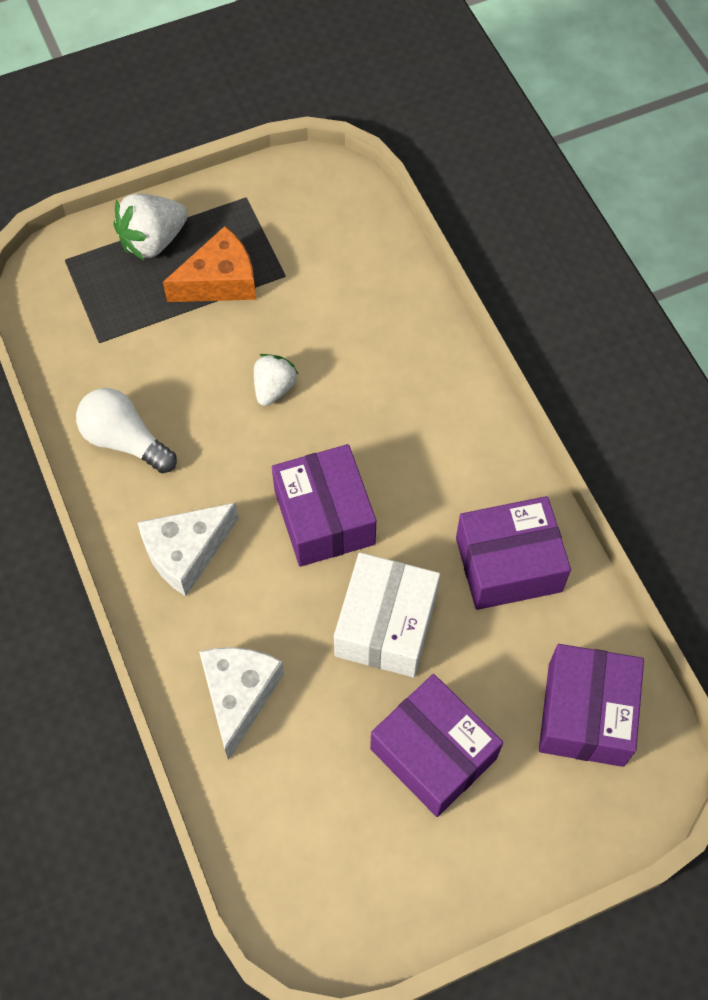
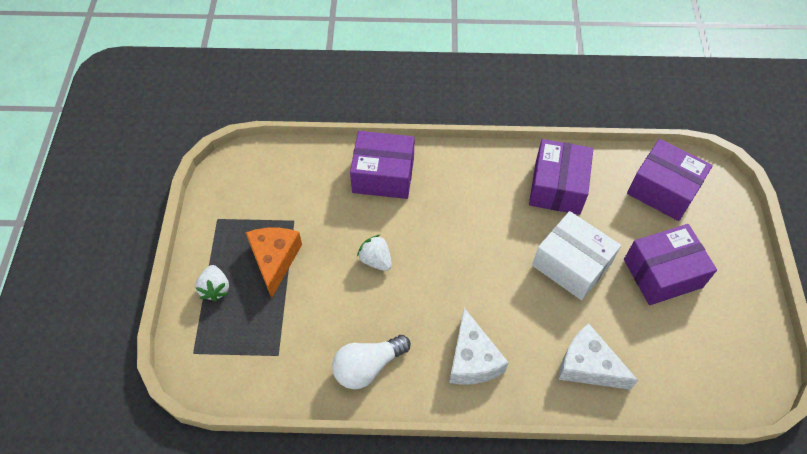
camera: 65 degrees left, 5 degrees down
white strawberry [113,193,188,261] -> white strawberry [195,265,229,301], size x0.66
purple box [272,444,376,567] -> purple box moved to [350,131,414,199]

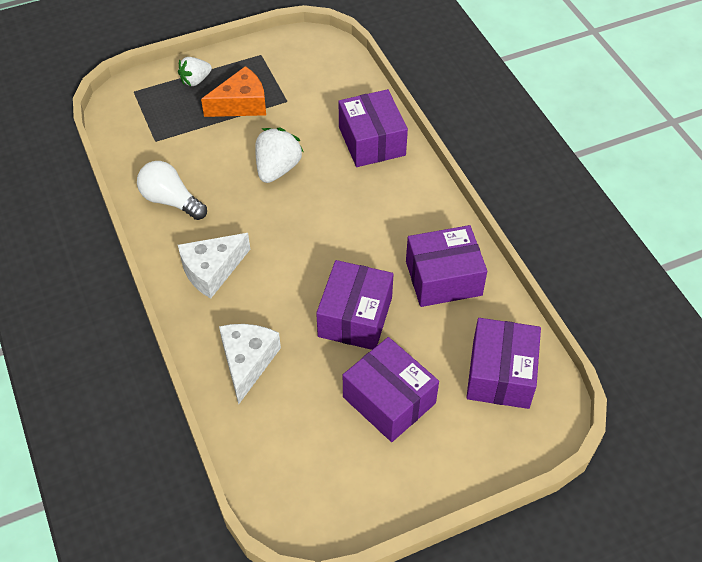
camera: 65 degrees right, 5 degrees down
white strawberry [357,235,392,271] -> white strawberry [255,128,303,183], size x1.52
white box [532,211,621,300] -> purple box [316,260,394,350]

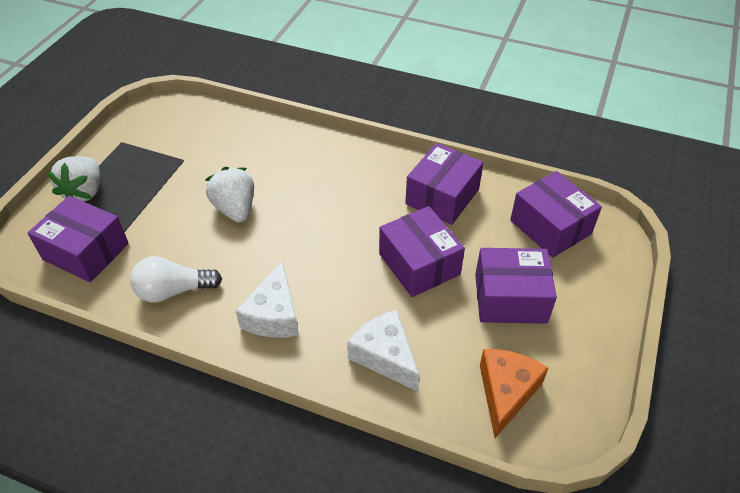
camera: 45 degrees left, 5 degrees down
white strawberry [178,57,212,86] -> white strawberry [47,156,100,202], size x1.52
orange cheese [201,66,266,117] -> orange cheese moved to [480,349,548,438]
purple box [339,89,408,167] -> purple box moved to [27,196,129,282]

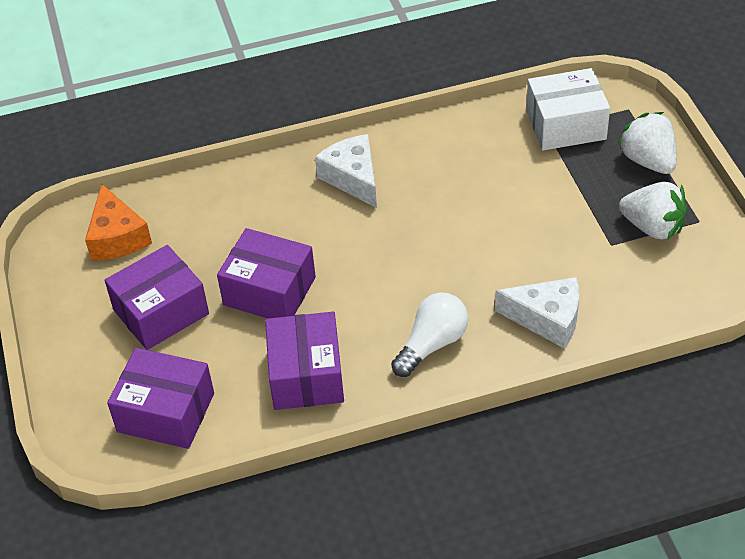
camera: 145 degrees right, 0 degrees up
purple box [27,196,129,282] -> white box [526,68,610,151]
white light bulb [130,256,222,303] -> white light bulb moved to [391,293,468,377]
white strawberry [205,167,254,222] -> white strawberry moved to [619,182,687,240]
white cheese [347,310,420,392] -> white cheese moved to [495,277,579,349]

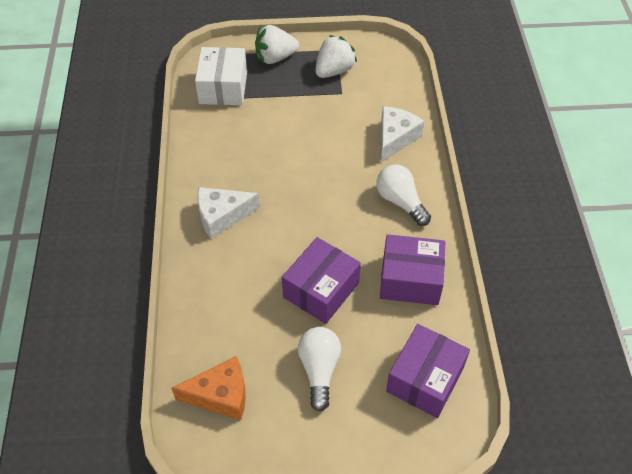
camera: 80 degrees left, 5 degrees up
purple box [104,245,209,350] -> white light bulb [298,327,341,412]

